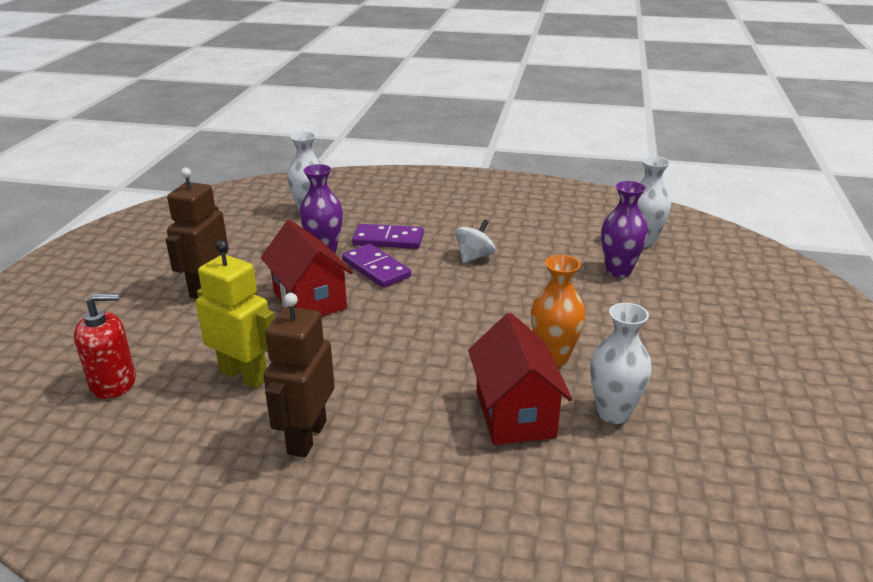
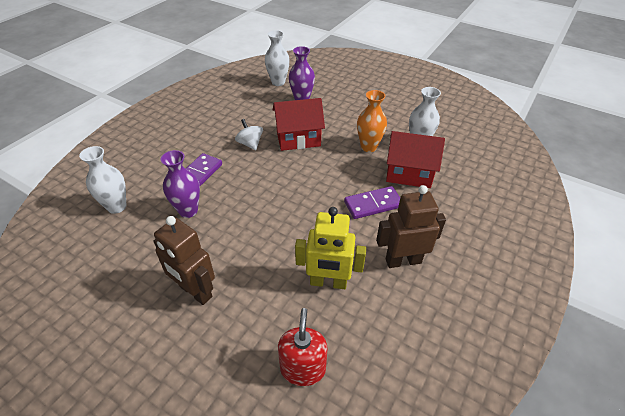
camera: 70 degrees left, 15 degrees up
yellow robot [196,240,275,388] -> yellow robot turned 135 degrees counterclockwise [295,207,366,289]
red house [261,220,353,317] -> red house moved to [273,98,325,151]
brown robot [264,293,335,457] -> brown robot turned 135 degrees clockwise [376,185,446,268]
purple domino [342,244,411,288] -> purple domino moved to [344,186,400,219]

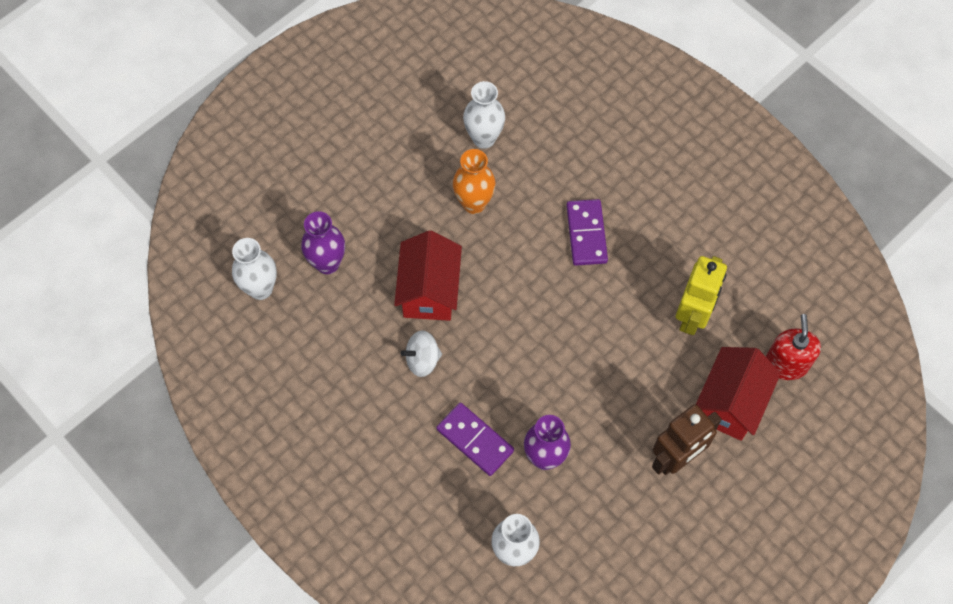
camera: 75 degrees left, 20 degrees up
red soap dispenser [278,308,327,386] -> red soap dispenser turned 75 degrees clockwise [766,314,821,380]
brown robot [376,185,446,268] -> none
red house [386,131,445,188] -> red house moved to [696,347,781,441]

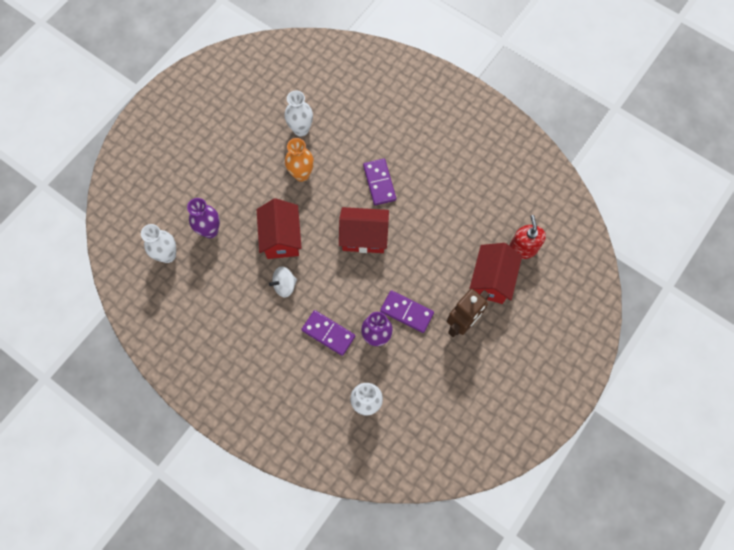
camera: 10 degrees left, 5 degrees up
yellow robot [676,256,727,335] -> none
none -> red house [339,207,389,253]
none -> purple domino [380,290,434,333]

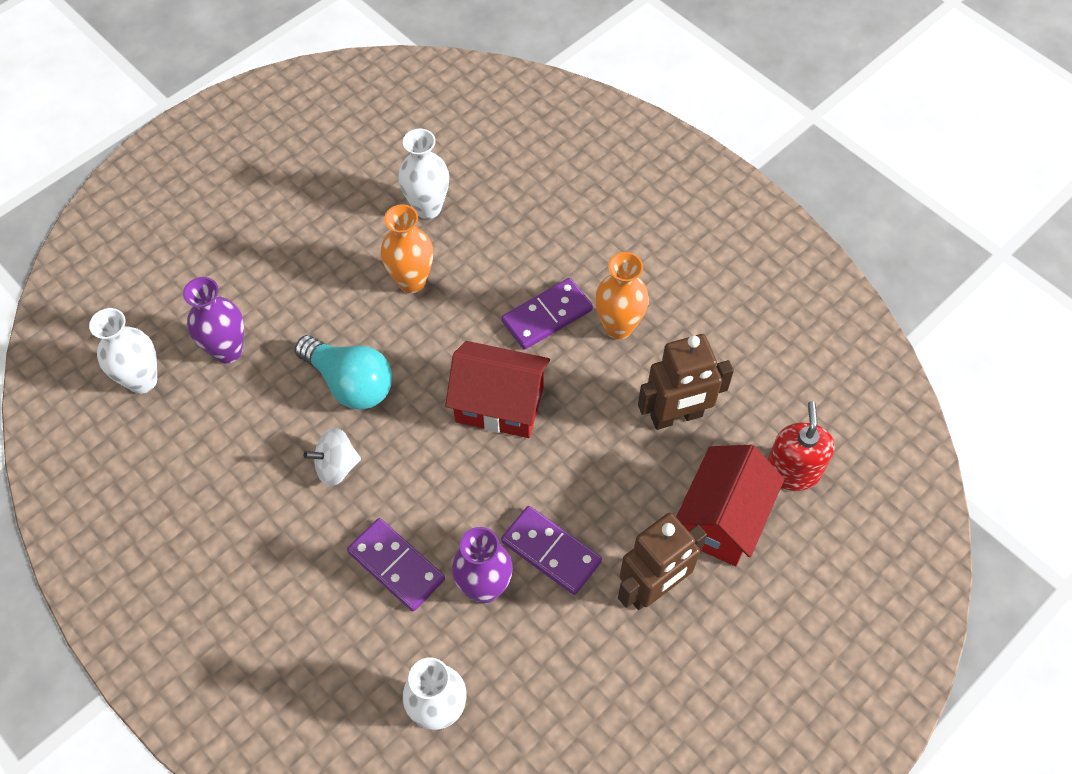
camera: 10 degrees right, 10 degrees down
red house [257,198,302,259] -> turquoise light bulb [295,335,392,410]
purple domino [363,159,396,205] -> purple domino turned 60 degrees clockwise [501,278,593,350]
none -> orange vase [595,252,649,339]
none -> brown robot [638,334,734,430]

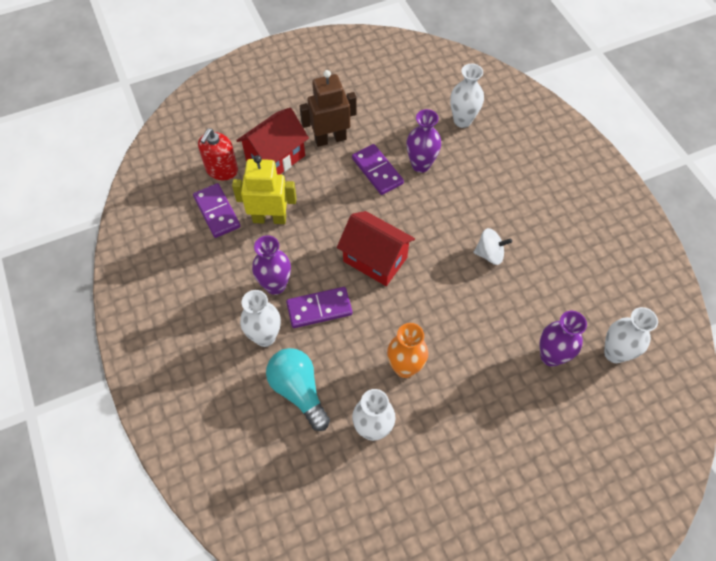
camera: 160 degrees left, 0 degrees up
turquoise light bulb [295,335,392,410] -> turquoise light bulb moved to [266,348,330,431]
purple domino [347,518,445,611] -> purple domino moved to [193,183,240,238]
orange vase [595,252,649,339] -> purple vase [252,235,291,295]
brown robot [638,334,734,430] -> yellow robot [232,155,297,224]
none -> white vase [240,290,281,347]

